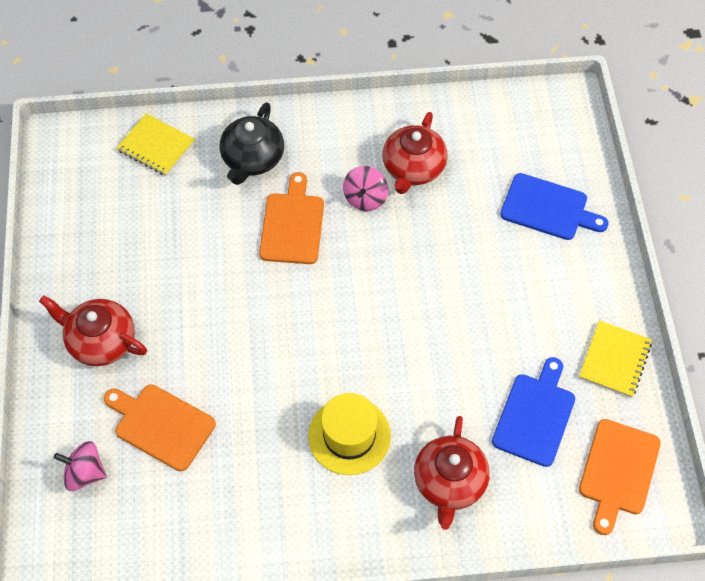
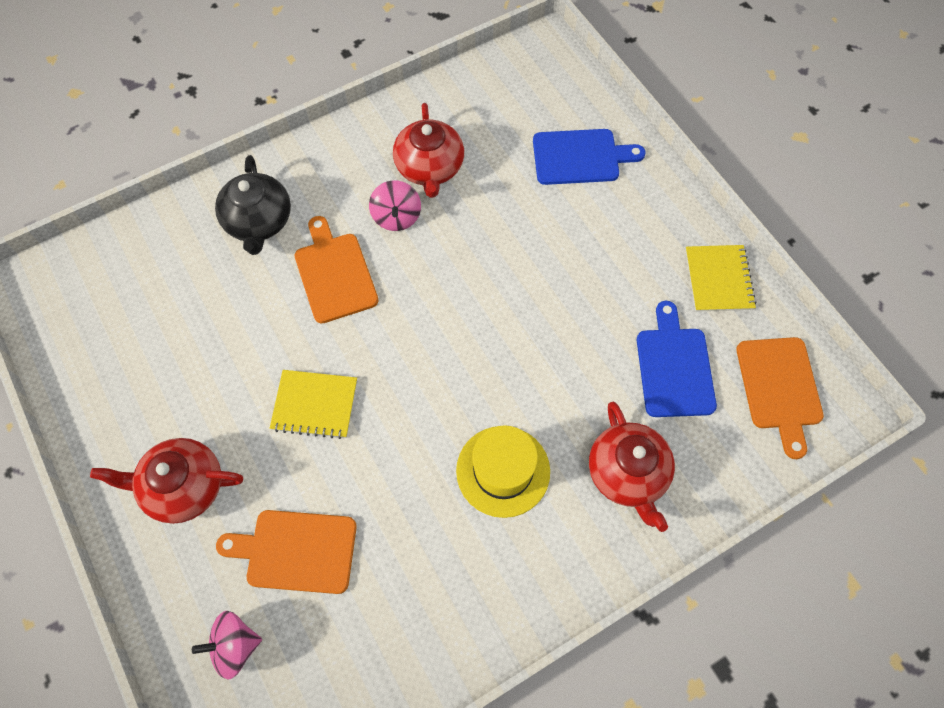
camera: 25 degrees left, 5 degrees up
yellow notebook [116,114,195,176] -> yellow notebook moved to [270,370,357,439]

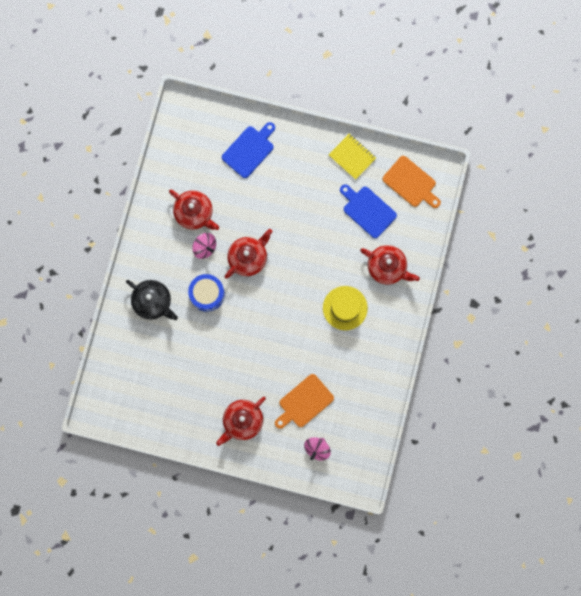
camera: 45 degrees left, 15 degrees up
yellow notebook [270,370,357,439] -> none
orange cutting board [295,216,379,324] -> blue drum [188,274,225,312]
none -> red teapot [225,229,272,279]

